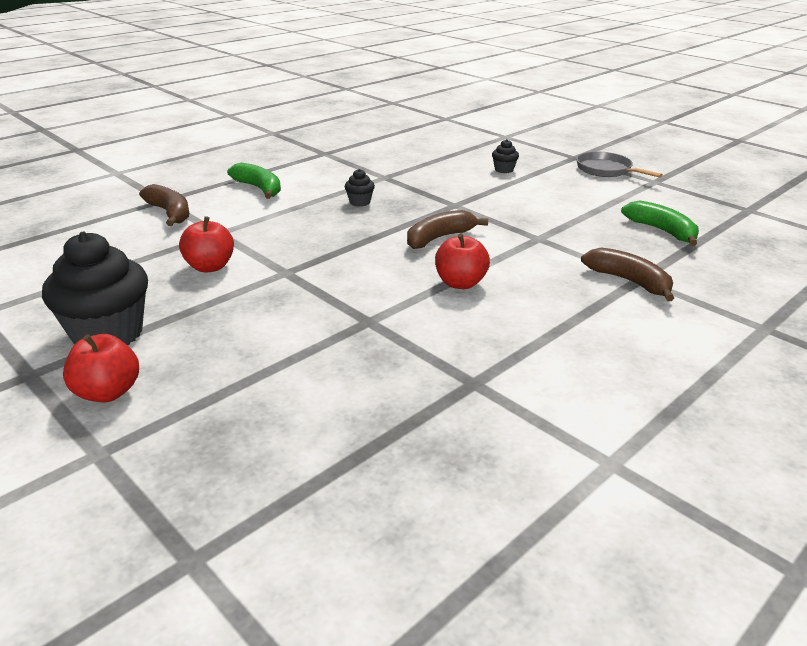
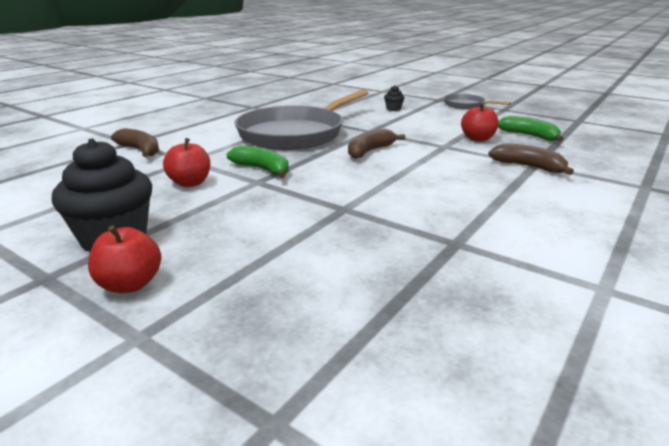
camera: 10 degrees left, 5 degrees down
green banana [227,163,281,199] -> green banana moved to [227,146,289,178]
black cupcake [345,169,375,207] -> grey pan [234,89,369,150]
red apple [435,233,490,289] -> red apple moved to [461,103,499,141]

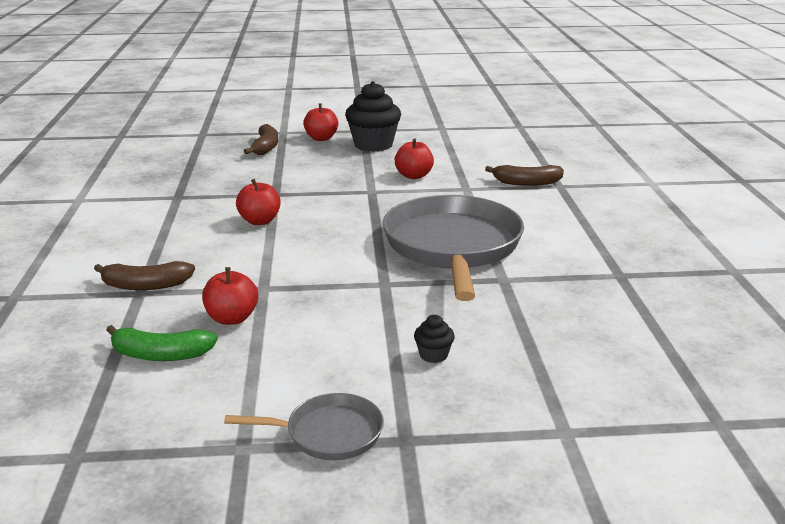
camera: 140 degrees right, 0 degrees up
green banana [227,146,289,178] -> none
brown banana [348,129,405,159] -> brown banana moved to [244,124,278,155]
none -> red apple [236,179,281,225]

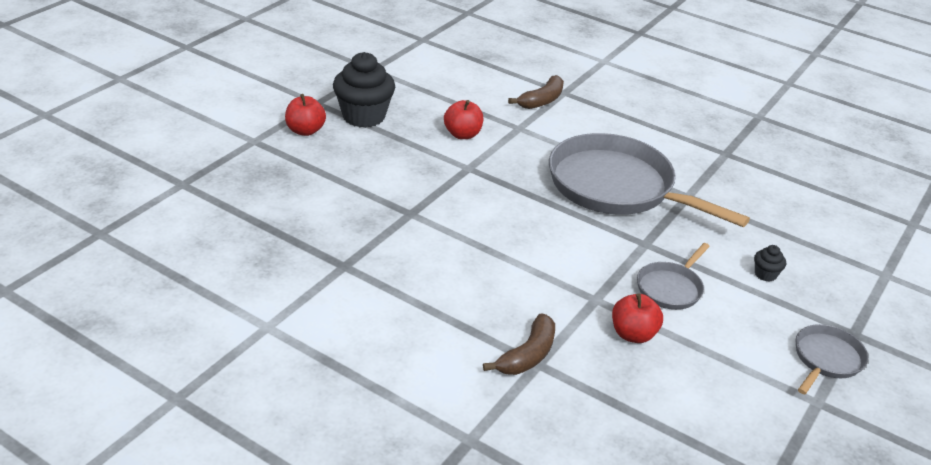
camera: 55 degrees left, 10 degrees up
green banana [106,325,218,361] -> none
red apple [236,179,281,225] -> none
brown banana [244,124,278,155] -> none
none -> grey pan [637,243,710,310]

